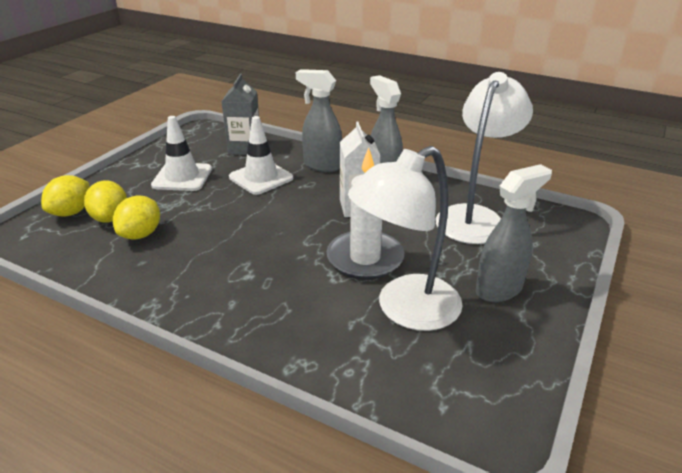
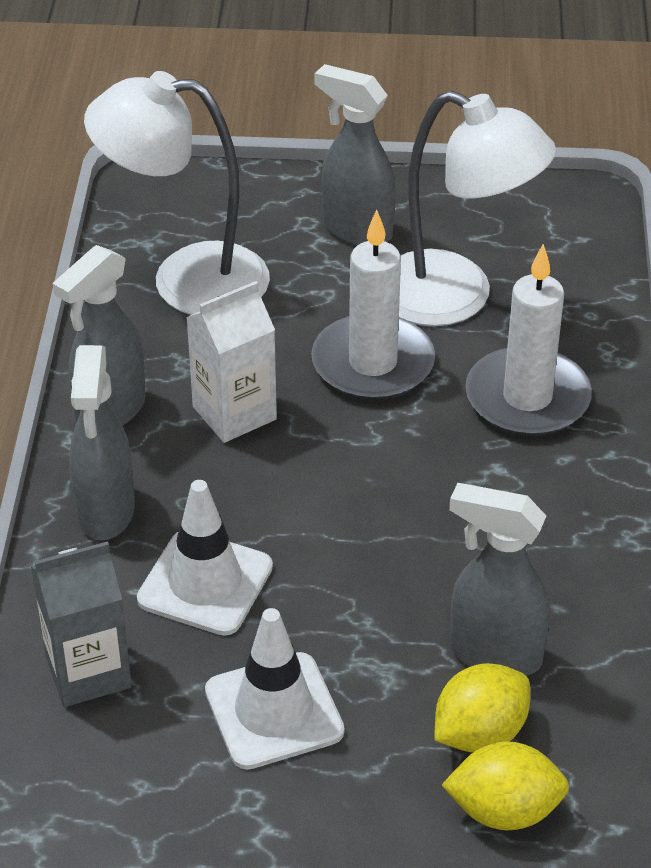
camera: 115 degrees left, 10 degrees up
yellow lemon [113,195,160,240] -> grey spray bottle [449,483,550,676]
none -> white candle [465,244,592,436]

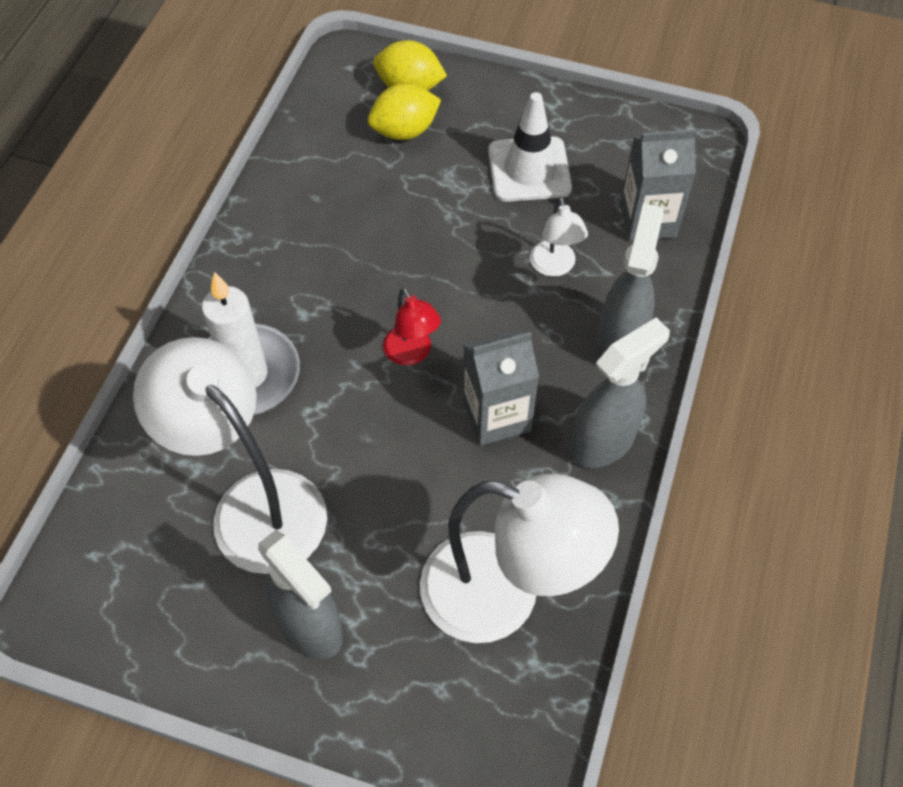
camera: 165 degrees left, 15 degrees up
white traffic cone [137,480,273,636] -> white lamp [530,197,588,277]
white carton [186,281,277,443] -> grey carton [463,329,539,446]
white candle [311,210,435,400] -> none
grey spray bottle [449,483,550,676] -> none
none -> red lamp [383,288,441,366]

